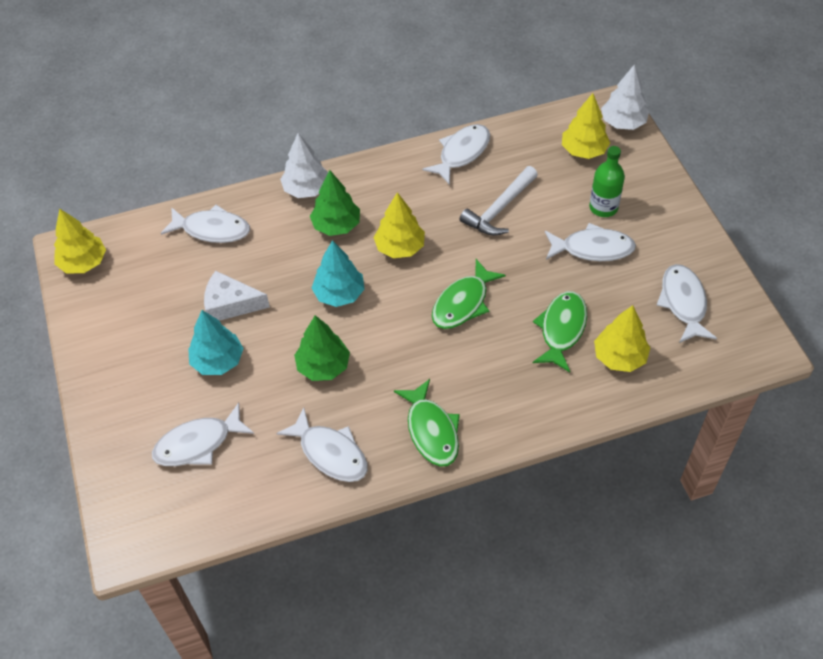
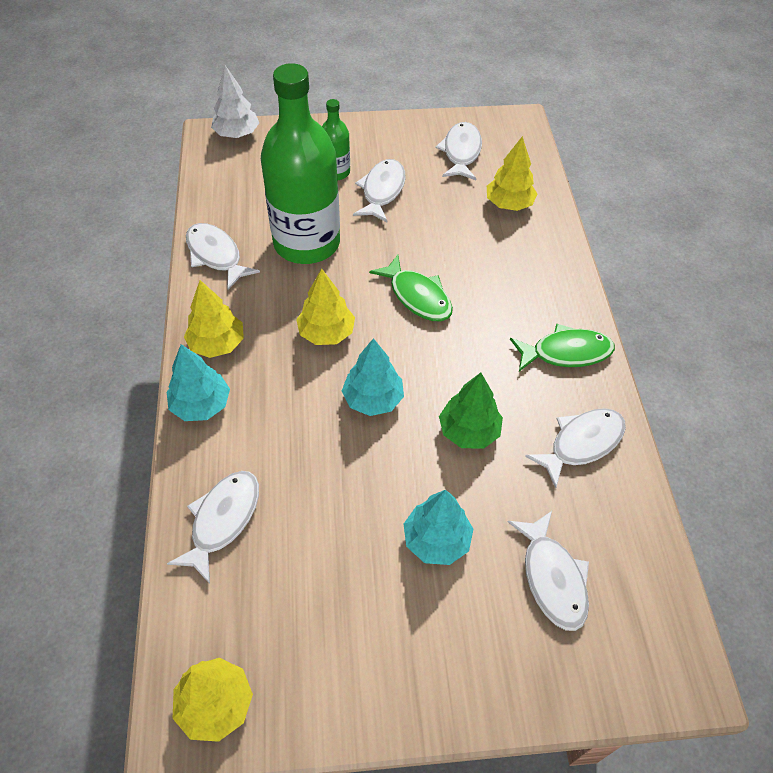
camera: 80 degrees left, 0 degrees up
white cheese [204,271,270,321] -> none
white tree [280,133,328,198] -> turquoise tree [167,344,230,421]
green tree [310,170,360,236] -> none
white hammer [460,166,538,236] -> green bottle [261,63,340,264]
green fish [533,291,587,372] -> none
yellow tree [562,93,610,159] -> yellow tree moved to [184,280,244,358]
white fish [657,264,717,343] -> white fish turned 90 degrees clockwise [436,122,482,180]

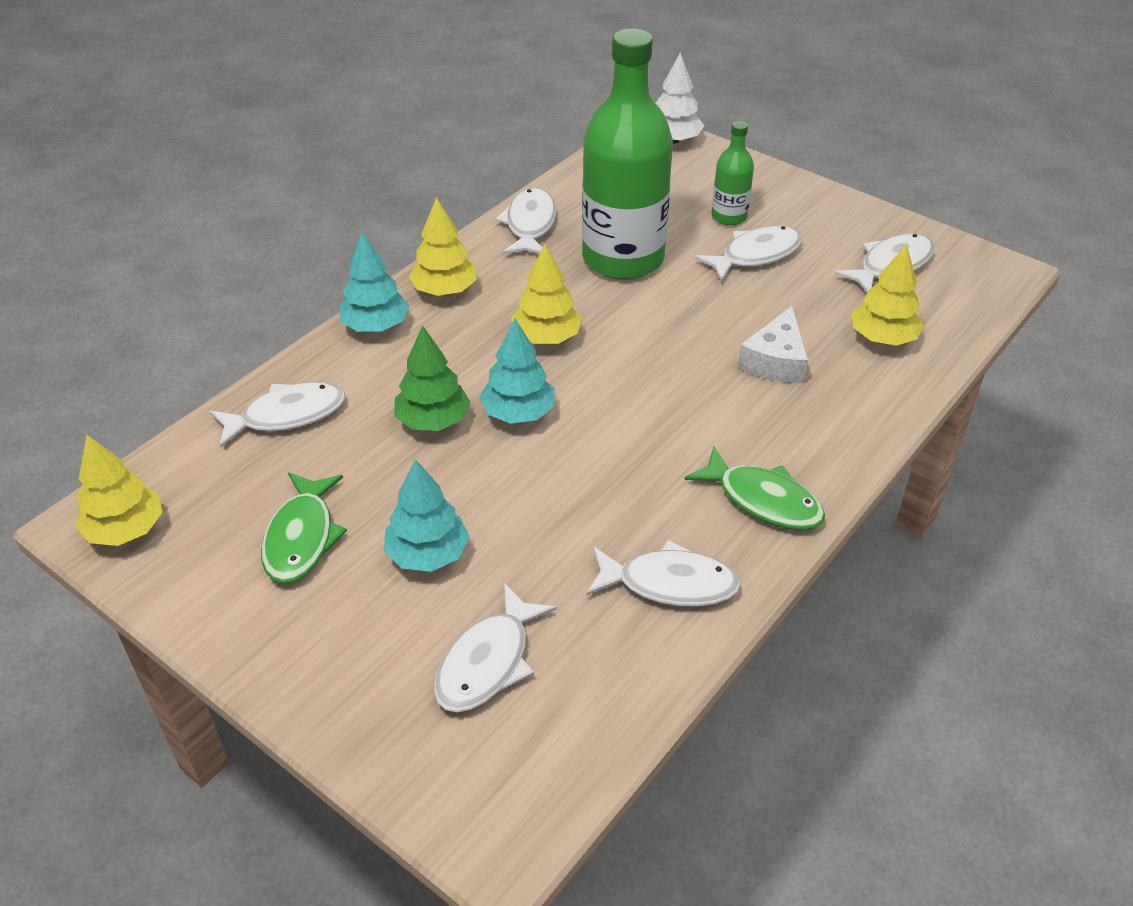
camera: 45 degrees right, 10 degrees down
green fish [369,255,453,322] -> green fish moved to [261,473,347,584]
green tree [439,373,503,449] -> green tree moved to [395,325,470,431]
none -> white cheese [738,306,808,383]

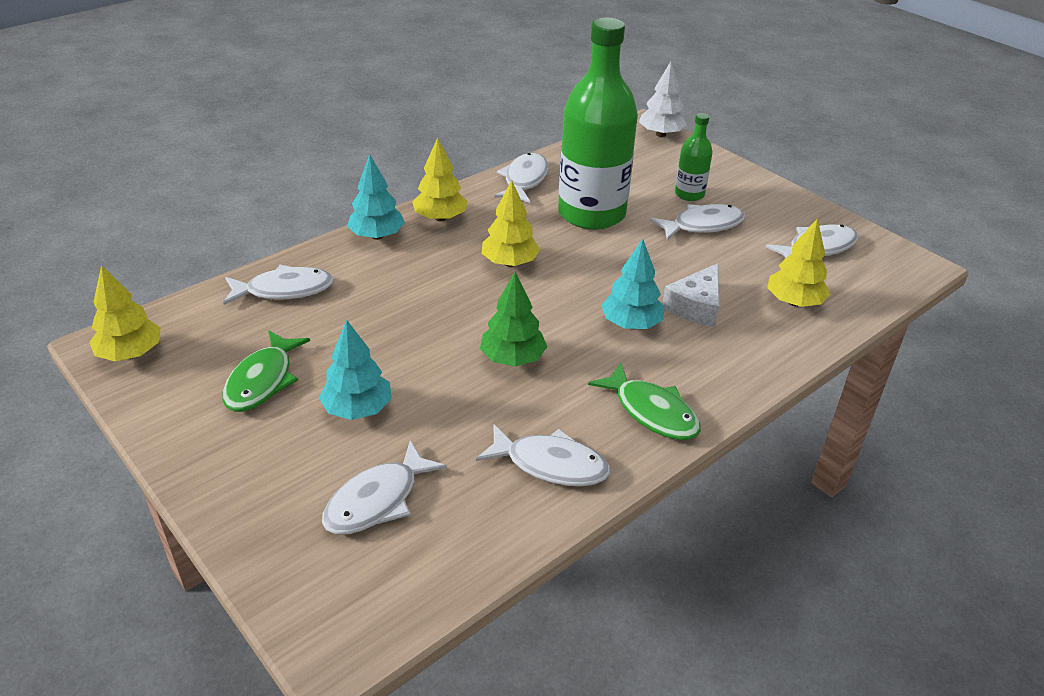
camera: 10 degrees right, 5 degrees down
green tree [395,325,470,431] -> green tree moved to [480,272,547,367]
turquoise tree [479,318,555,424] -> turquoise tree moved to [601,239,665,329]

